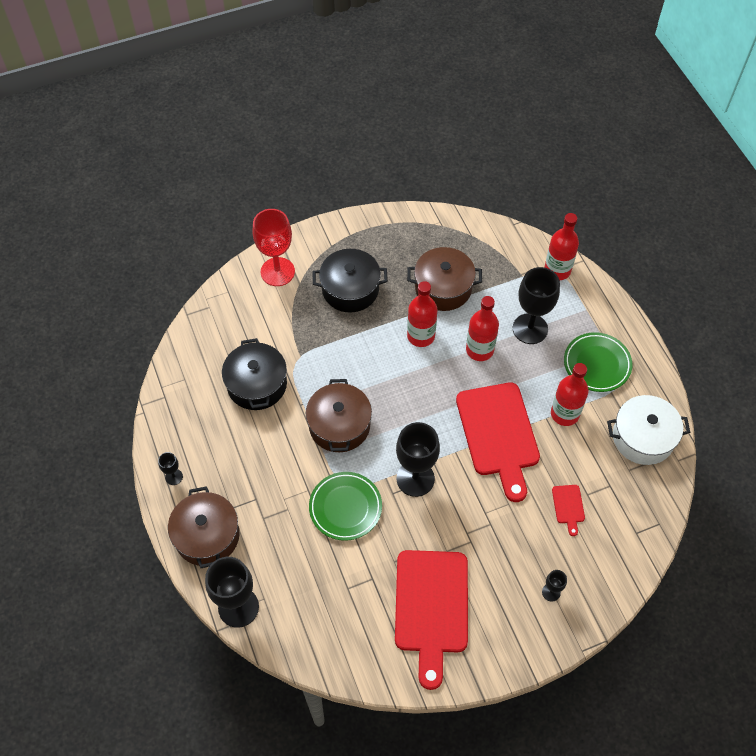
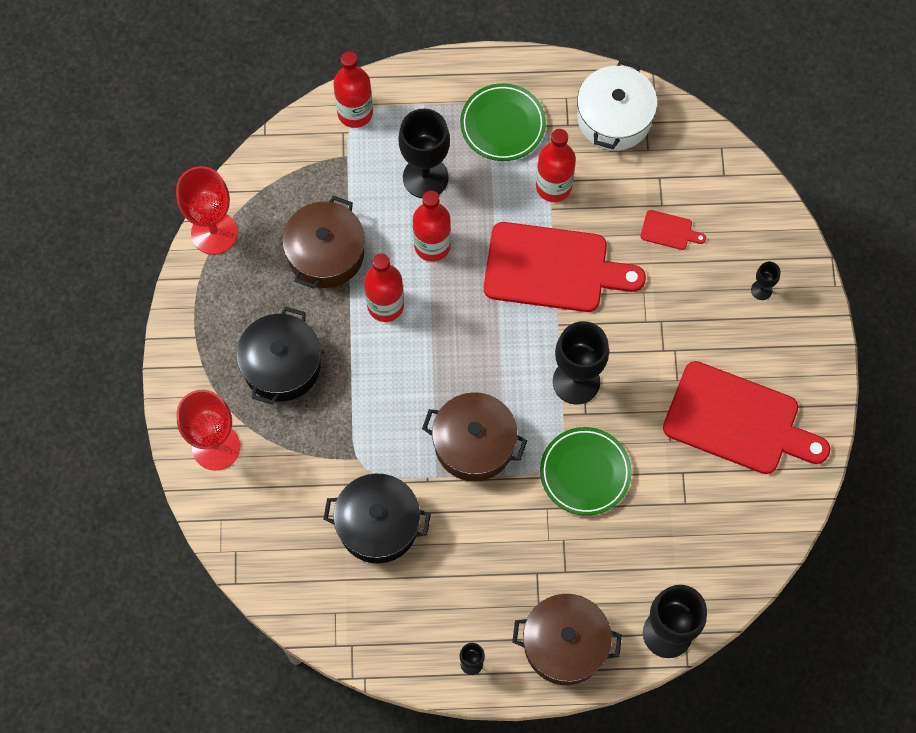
camera: 70 degrees left, 10 degrees up
none -> red goblet [176,166,238,255]

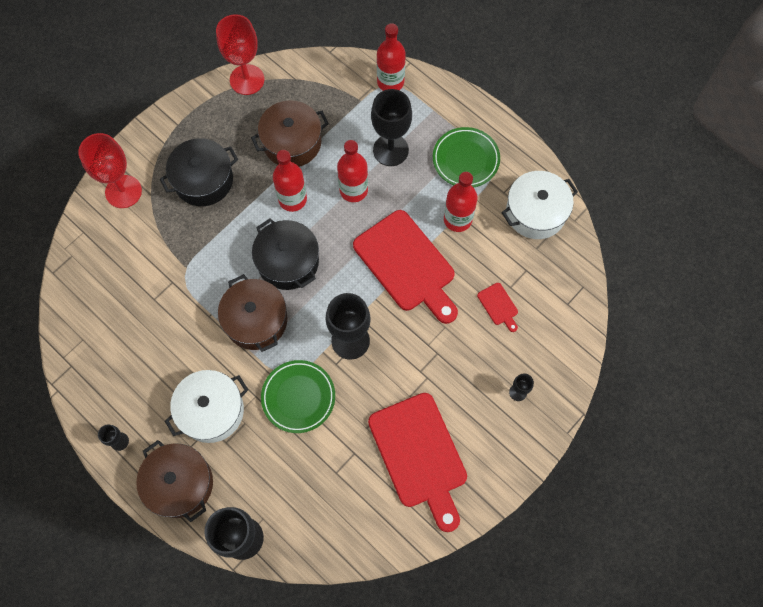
camera: 45 degrees right, 0 degrees up
black pot [323,473,431,564] -> black pot moved to [252,218,319,290]
none -> white pot [165,370,248,443]

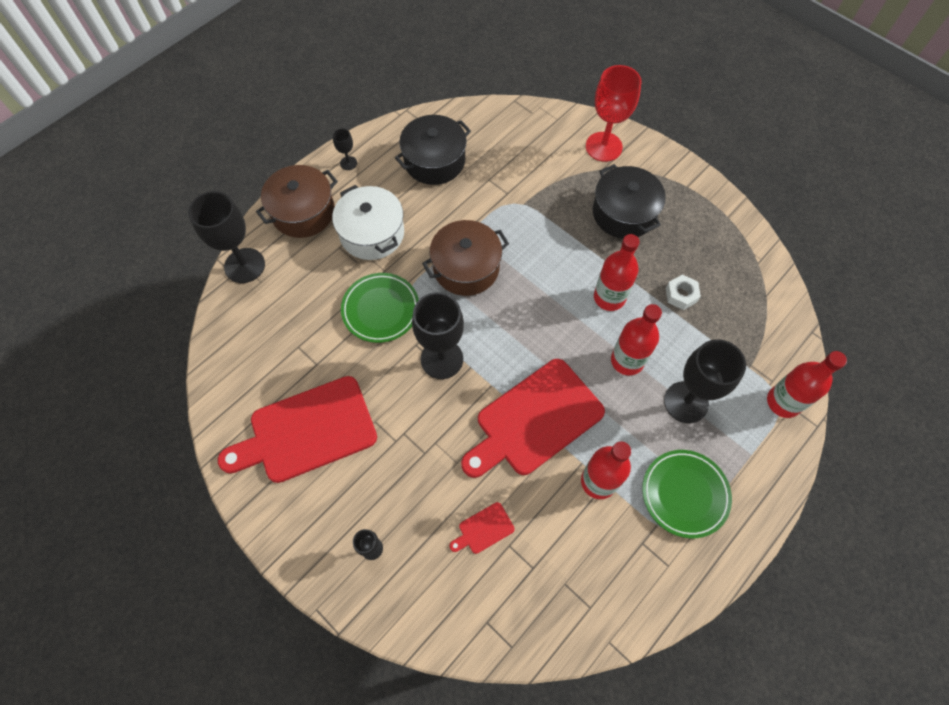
camera: 90 degrees right, 5 degrees down
red goblet [216,14,264,95] -> none
brown pot [251,100,329,167] -> white nut [666,274,701,310]
black pot [252,218,319,290] -> black pot moved to [395,115,471,185]
white pot [502,171,578,239] -> none

